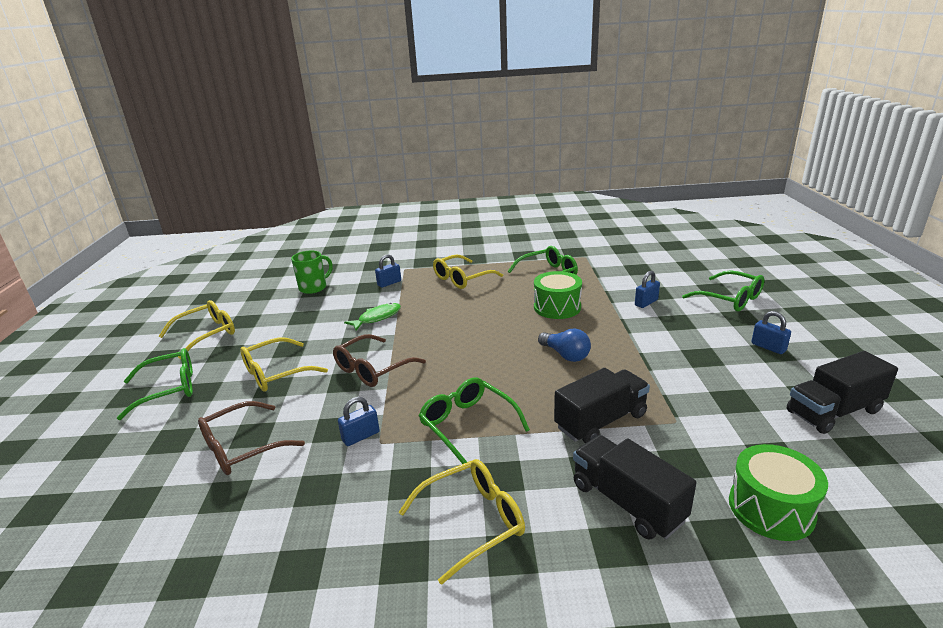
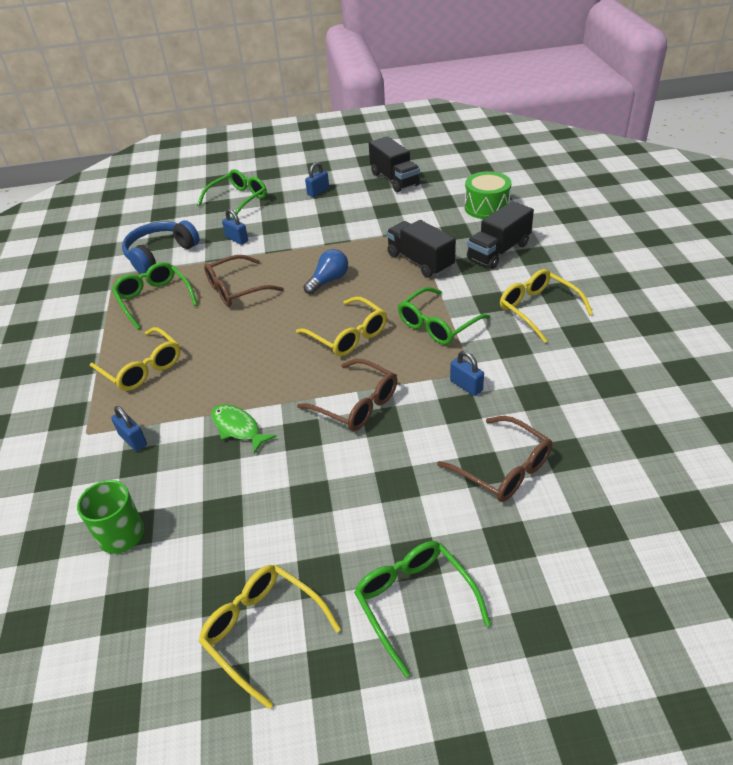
camera: 95 degrees left, 15 degrees up
yellow glasses [240,337,328,392] -> yellow glasses moved to [296,296,387,356]
green drum [534,271,582,319] -> brown glasses [204,255,284,307]
none -> blue headphones [122,220,200,274]

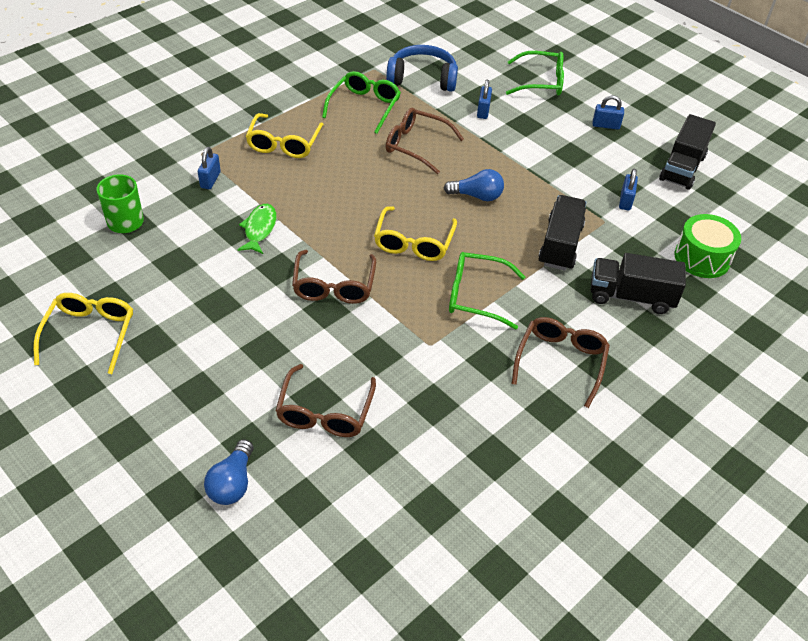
camera: 50 degrees right, 5 degrees up
green glasses [354,541,491,677] -> none
blue padlock [450,351,484,396] -> blue padlock moved to [619,169,638,211]
yellow glasses [500,269,593,343] -> brown glasses [512,317,610,408]
none -> blue light bulb [204,439,253,505]

